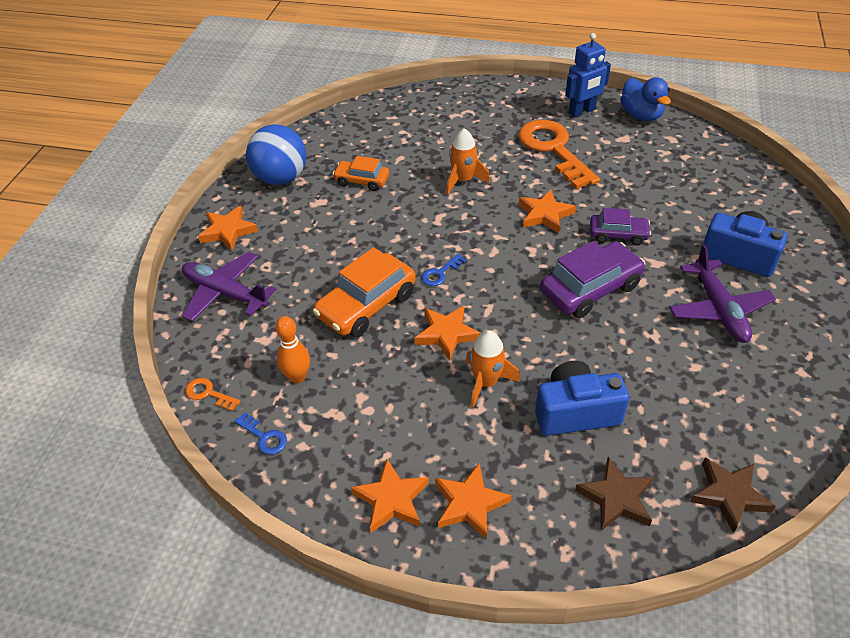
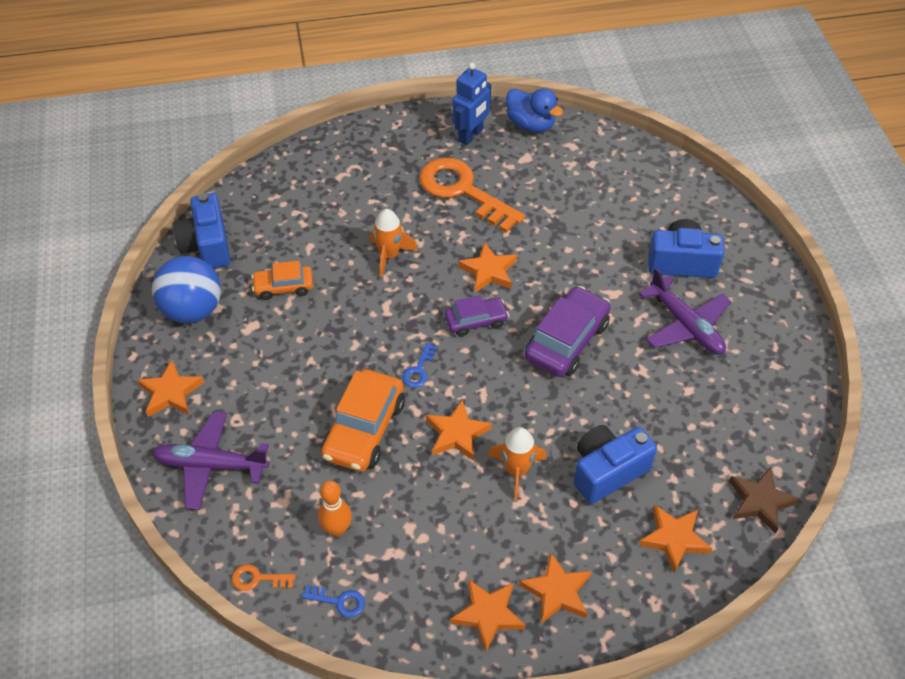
camera: 25 degrees left, 5 degrees up
brown star [575,457,653,531] -> orange star [639,504,712,573]
purple car [590,208,651,245] -> purple car moved to [445,295,509,337]
none -> blue camera [173,193,231,268]

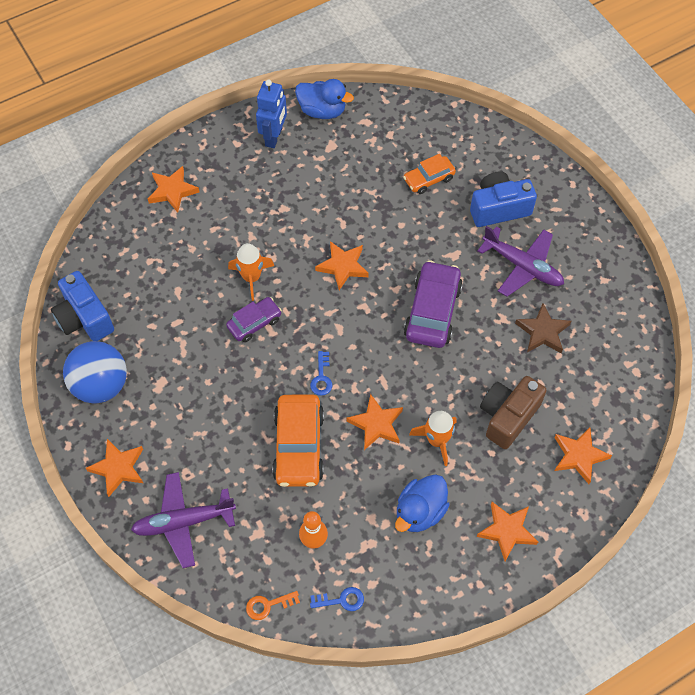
camera: 20 degrees left, 10 degrees up
orange car [252,261,313,300] -> orange car moved to [403,154,456,194]
orange key [419,158,525,233] -> none
purple car [445,295,509,337] -> purple car moved to [226,297,282,342]
orange star [450,579,525,652] -> orange star moved to [148,166,199,213]
blue camera [574,425,657,504] -> brown camera [480,376,547,449]
brown star [729,467,800,534] -> brown star moved to [515,304,571,353]
none -> blue duck [395,474,449,532]

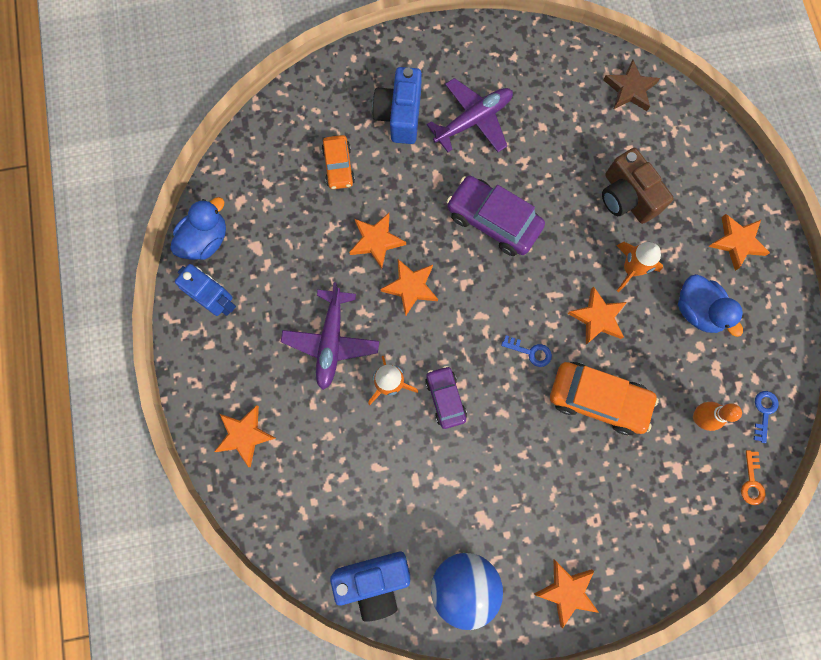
camera: 70 degrees left, 15 degrees up
purple plane [131,472,236,568] -> purple plane moved to [281,282,379,390]
brown star [515,304,571,353] -> brown star moved to [604,60,660,111]
orange star [554,427,612,484] -> orange star moved to [349,213,406,269]

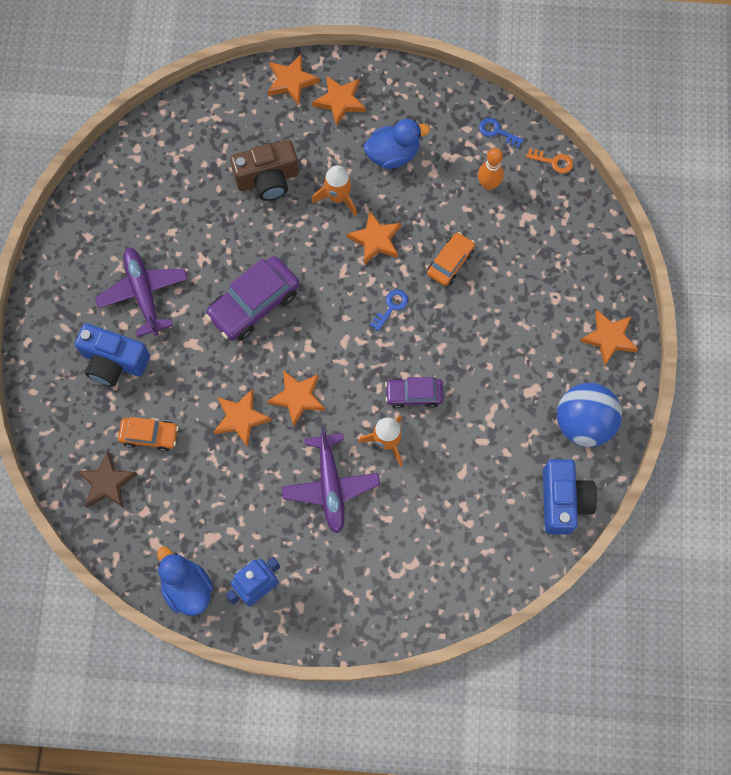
camera: 75 degrees left, 5 degrees down
orange star [214,405,276,467] -> orange star moved to [268,55,320,105]
purple plane [281,282,379,390] -> purple plane turned 60 degrees clockwise [281,427,380,534]
orange car [550,362,659,435] -> orange car [427,232,475,286], size x0.60
brown star [604,60,660,111] -> brown star moved to [77,451,137,508]

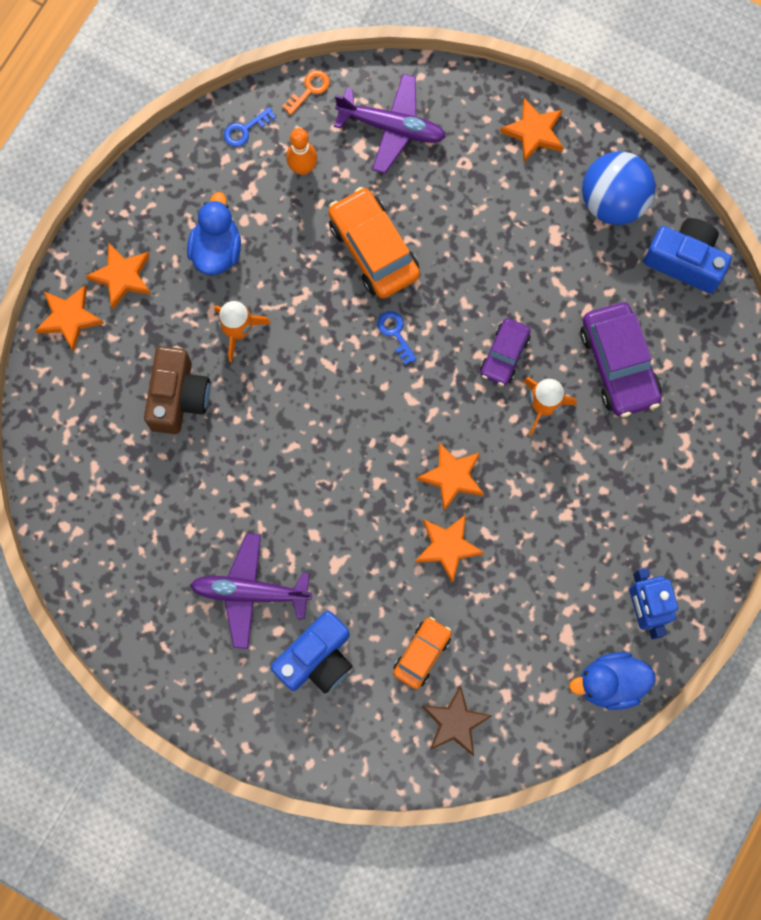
camera: 65 degrees left, 5 degrees up
purple car [205,256,299,341] -> purple car moved to [580,302,662,417]
purple plane [281,427,380,534] -> purple plane moved to [334,74,446,174]
orange star [347,211,401,265] -> none
orange car [427,232,475,286] -> orange car [328,187,420,298], size x1.68

